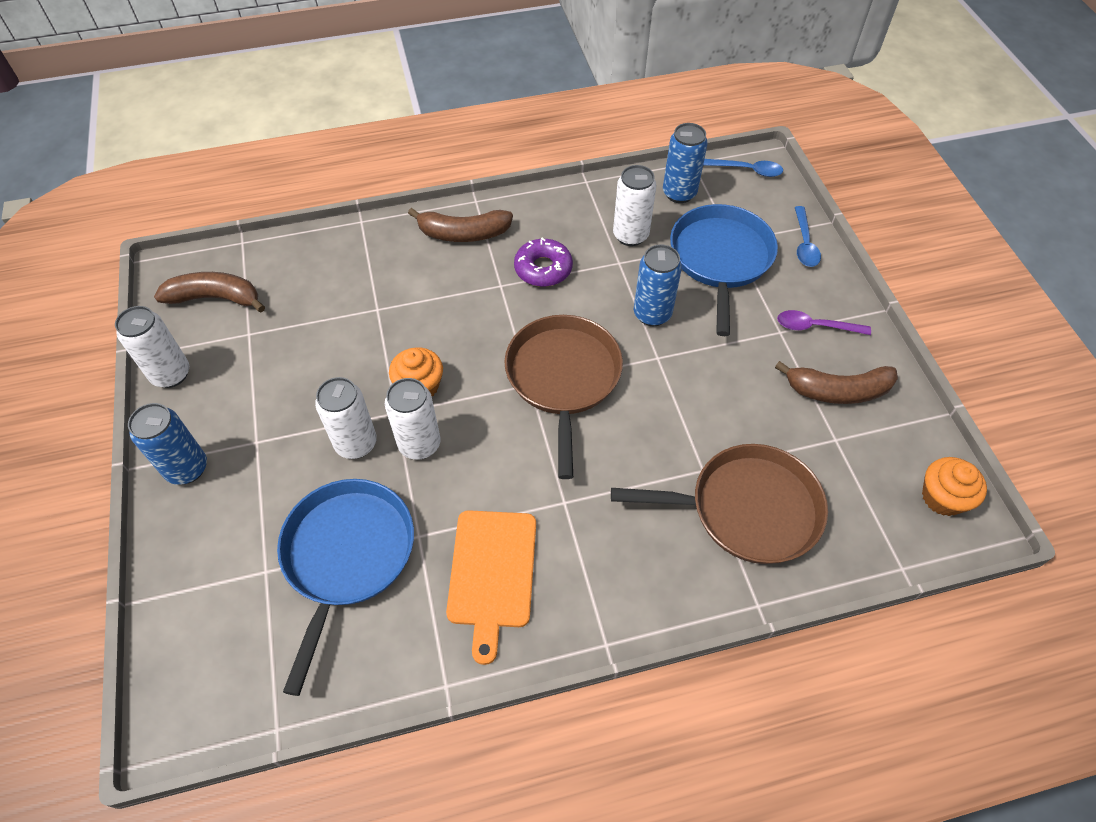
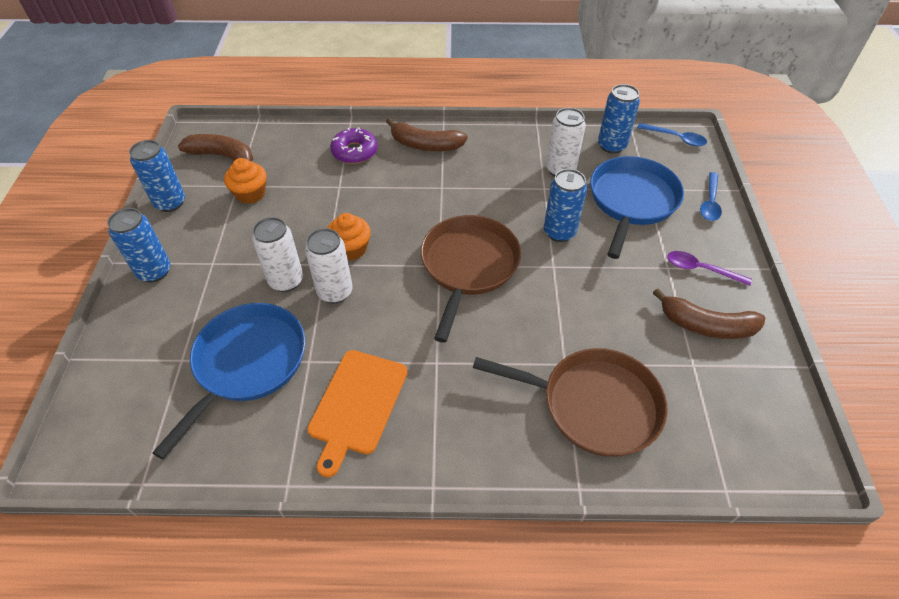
camera: 15 degrees right, 5 degrees down
white can [115,306,189,388] -> blue can [129,140,185,212]
purple donut [514,238,573,287] -> purple donut moved to [330,127,378,164]
orange cupcake [922,457,987,516] -> orange cupcake moved to [224,158,266,204]

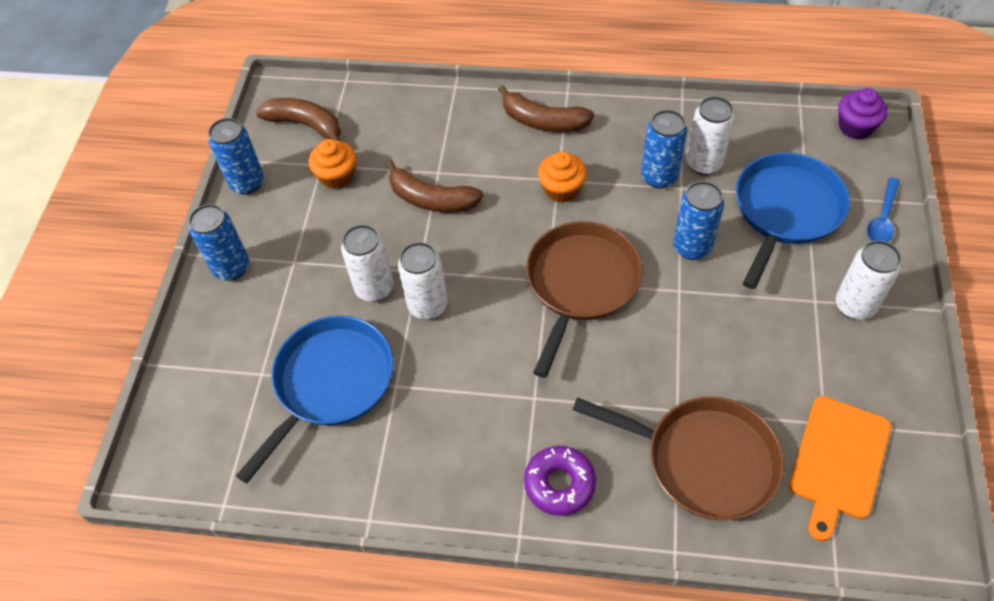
camera: 10 degrees right, 5 degrees up
orange cutting board [307,350,408,478] -> orange cutting board moved to [789,396,891,541]
orange cupcake [327,213,371,260] -> orange cupcake moved to [538,152,587,203]
purple donut [330,127,378,164] -> purple donut moved to [524,446,596,516]
blue can [598,84,640,154] -> blue can moved to [641,110,687,188]
blue spoon [637,123,707,146] -> purple cupcake [838,88,888,139]
brown banana [653,288,765,339] -> brown banana moved to [386,160,483,213]
purple spoon [667,251,752,286] -> white can [835,240,901,320]

